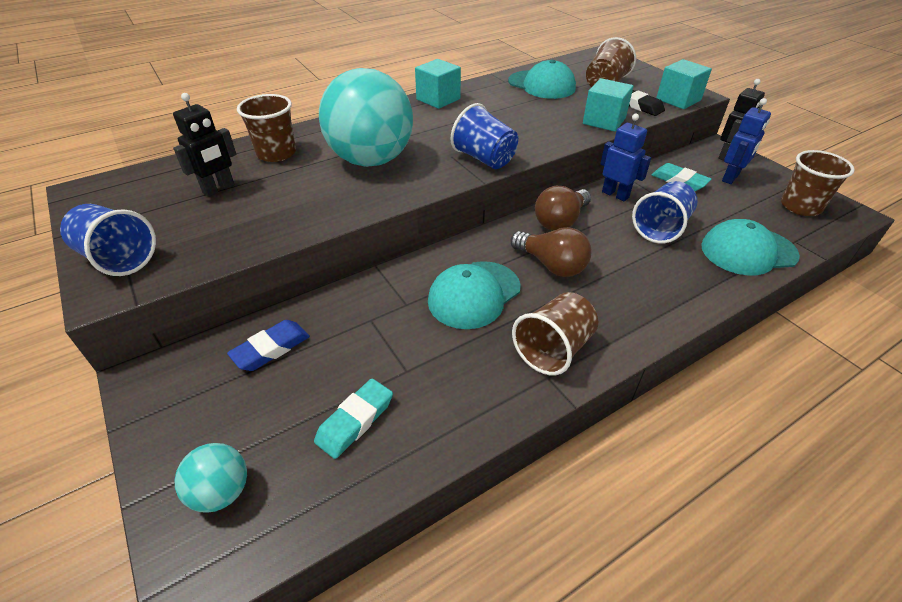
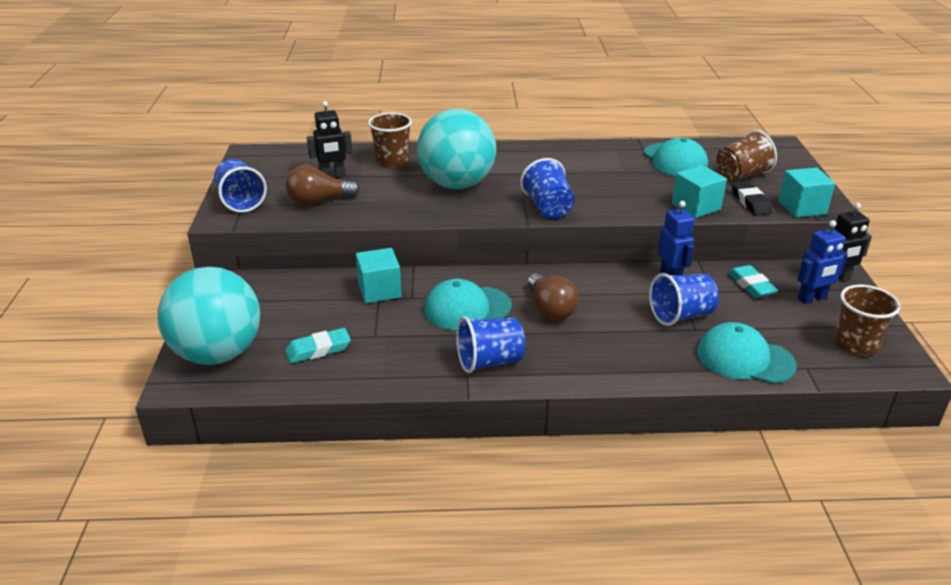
camera: 30 degrees right, 10 degrees down
turquoise ball [175,443,247,513] -> turquoise ball [157,267,260,365], size x2.23
blue eraser [227,320,310,371] -> none
turquoise cube [415,59,461,109] -> turquoise cube moved to [356,248,402,303]
brown cup [512,292,598,375] -> blue cup [456,316,525,373]
brown light bulb [535,186,591,231] -> brown light bulb moved to [286,165,360,205]

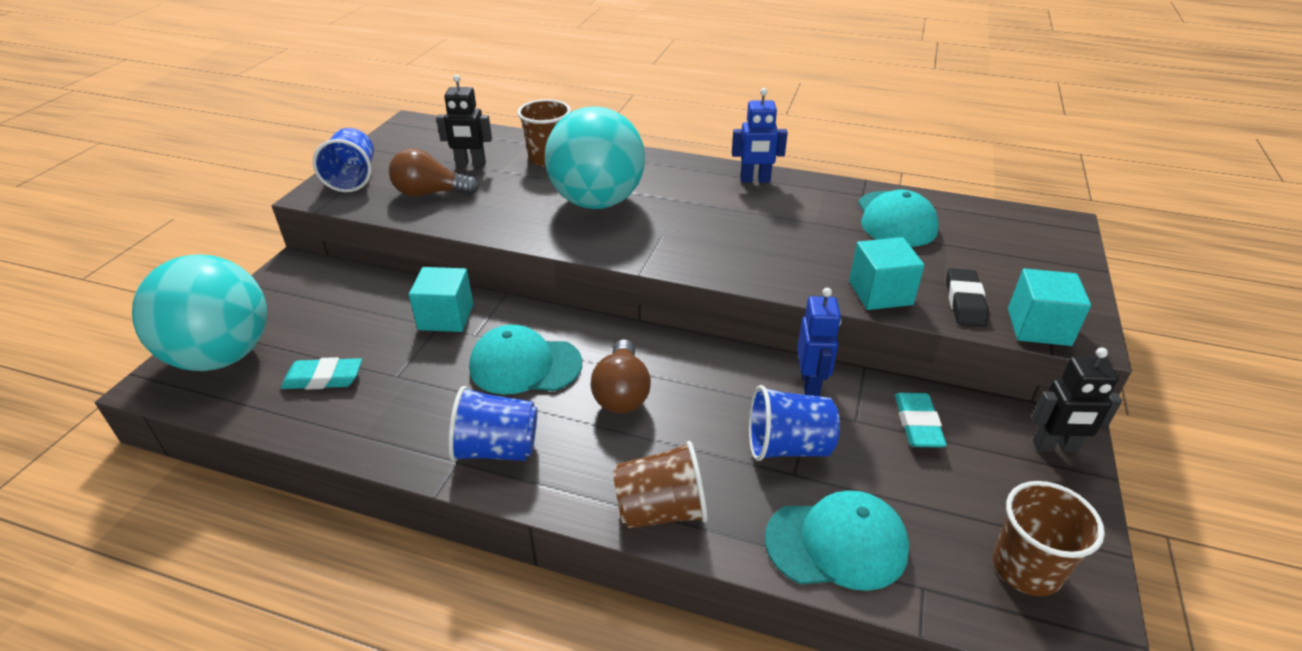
camera: 20 degrees right, 5 degrees up
blue cup [520,158,575,219] -> none
turquoise cap [697,322,797,384] -> turquoise cap turned 135 degrees clockwise [765,490,910,591]
brown cup [716,130,777,181] -> brown cup moved to [613,441,707,529]
blue robot [797,220,848,304] -> blue robot moved to [732,88,788,183]

